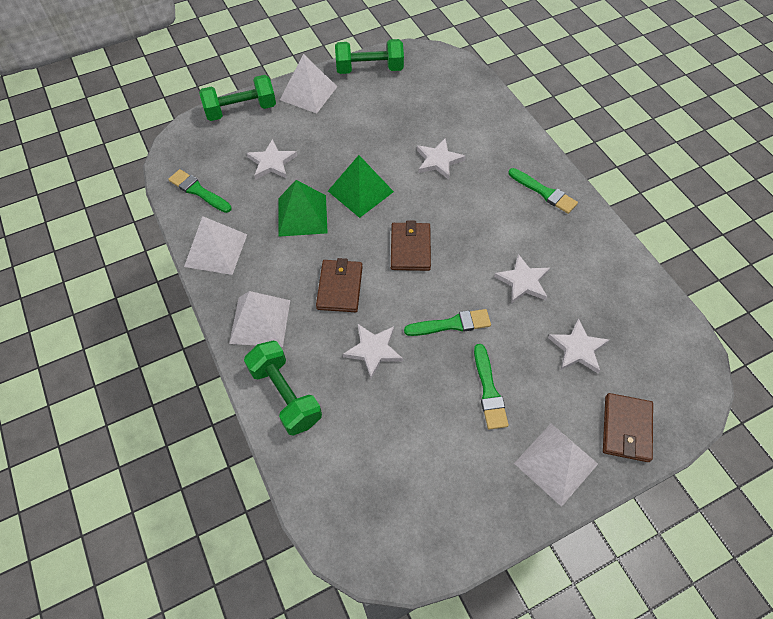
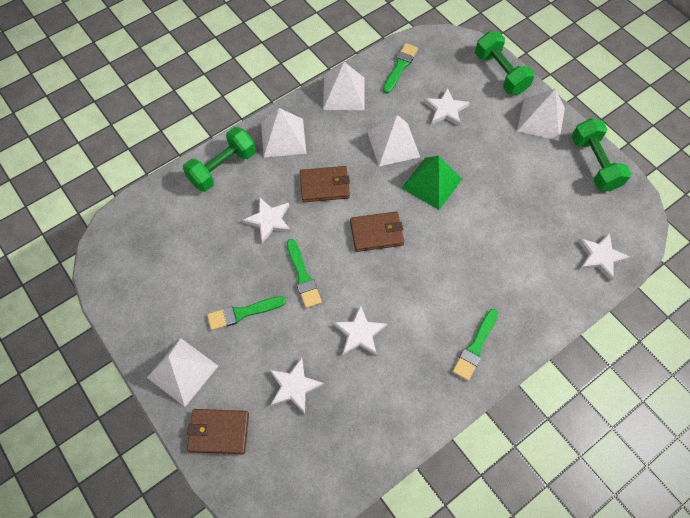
camera: 80 degrees right, 5 degrees up
green pyramid [278,180,328,237] -> white pyramid [367,115,420,166]
white star [417,139,465,180] -> white star moved to [578,232,630,281]

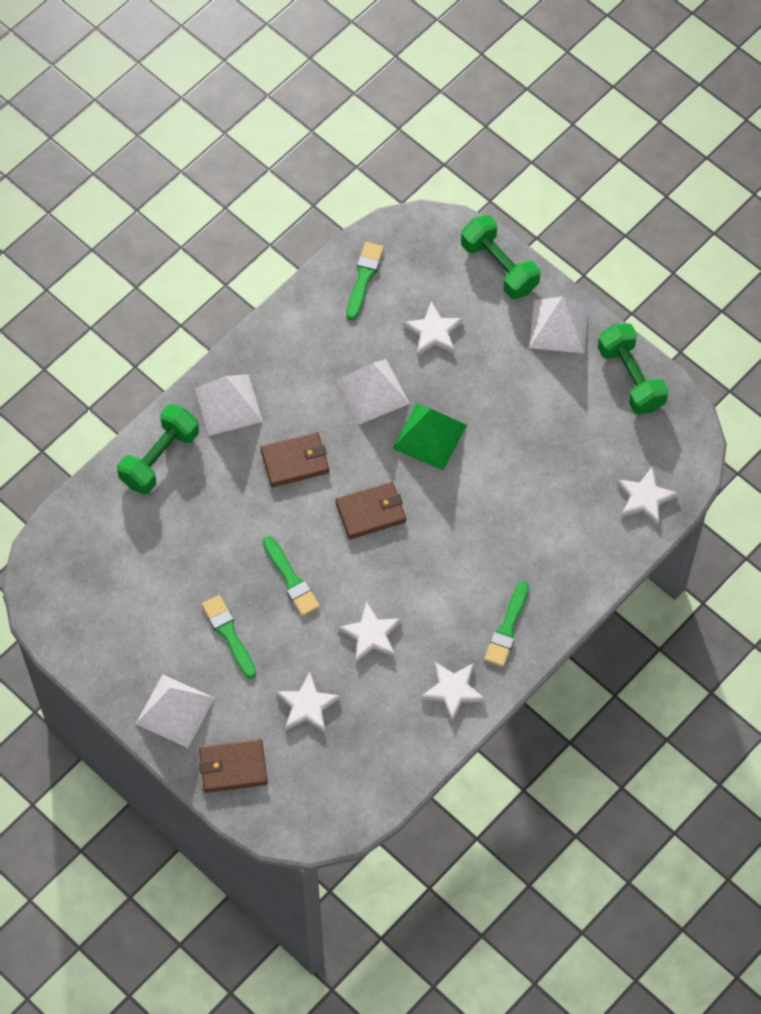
camera: 10 degrees left, 0 degrees up
green brush [207,296,286,330] -> green brush turned 90 degrees clockwise [202,595,256,679]
white star [242,197,291,243] -> white star moved to [421,661,485,722]
white pyramid [323,62,365,110] -> none

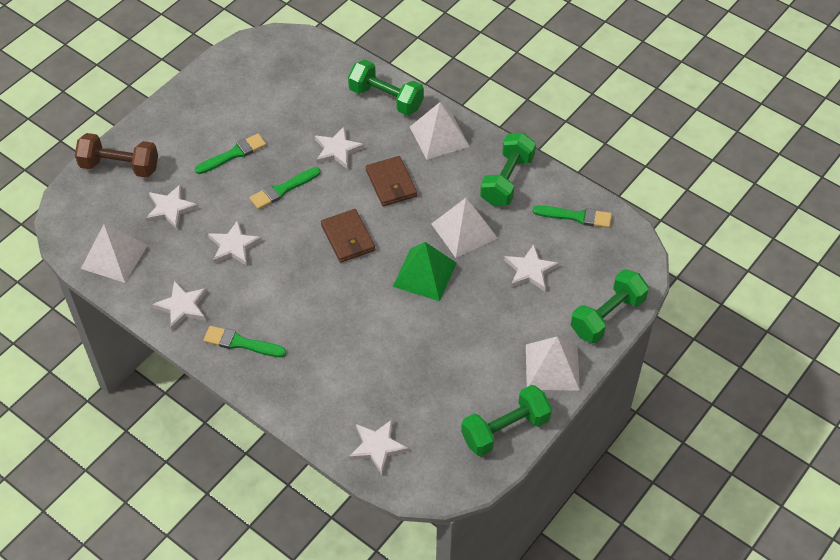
camera: 85 degrees right, 10 degrees down
white pyramid [136,674,215,748] -> white pyramid moved to [81,224,148,283]
brown wallet [199,739,268,793] -> brown dumbbell [75,133,158,178]
none -> white star [315,127,364,169]
none -> green dumbbell [480,133,536,206]

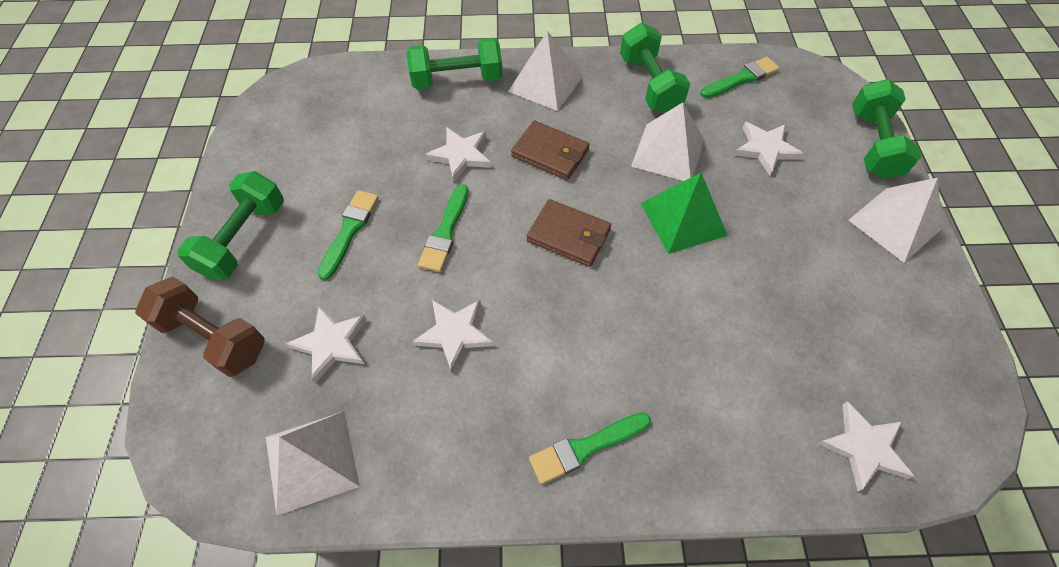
camera: 40 degrees left, 5 degrees up
brown dumbbell [75,133,158,178] -> brown dumbbell turned 60 degrees clockwise [135,277,265,377]
white star [152,281,207,330] -> none
green dumbbell [461,385,552,456] -> green dumbbell moved to [177,171,284,280]

